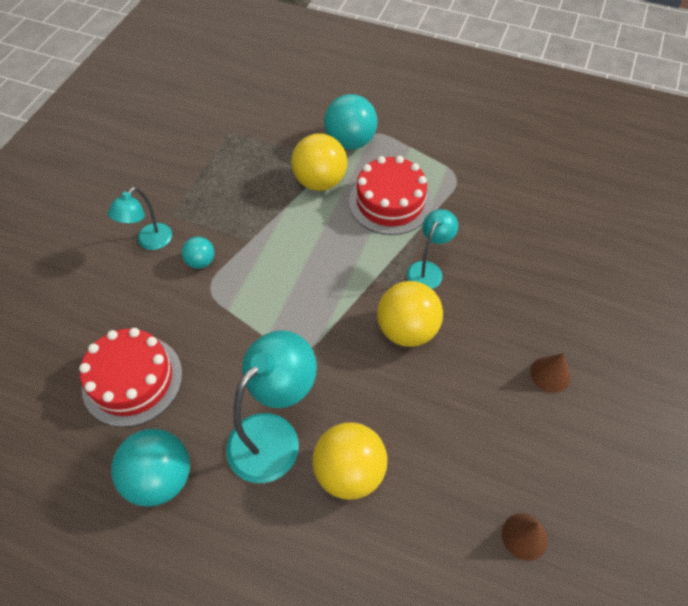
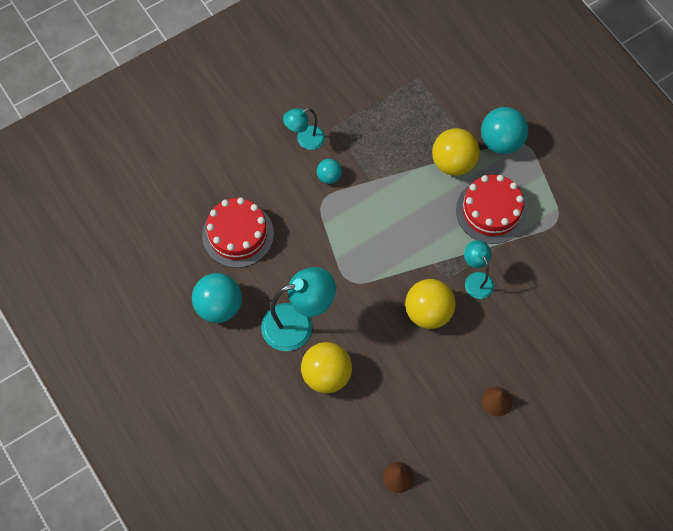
camera: 35 degrees right, 10 degrees up
turquoise lamp [407,209,458,289] -> turquoise lamp turned 90 degrees counterclockwise [464,240,494,299]

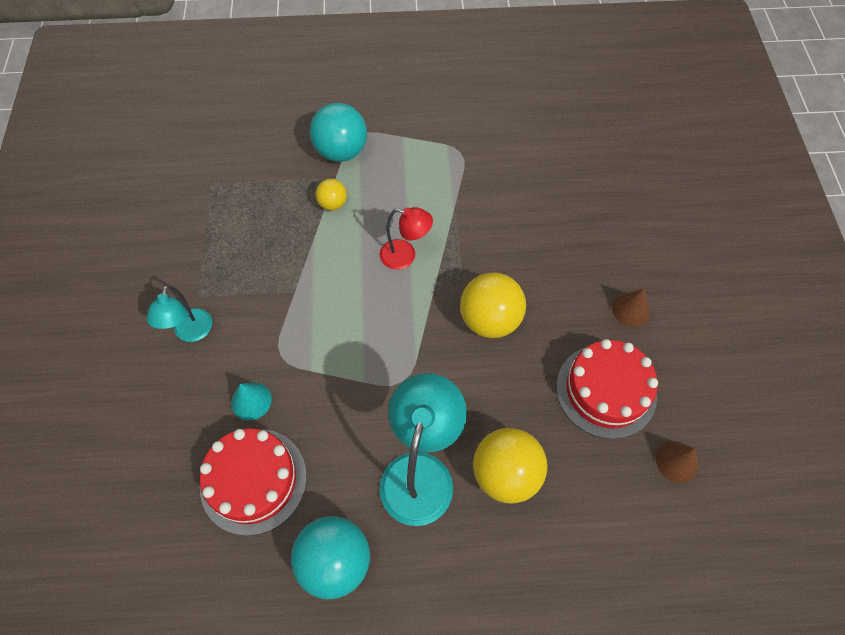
camera: 60 degrees left, 5 degrees down
turquoise ball [317,159,342,184] -> none
yellow ball [432,128,480,176] -> yellow ball [316,179,347,211], size x0.53
red cake [456,175,527,244] -> red cake moved to [557,339,658,439]
turquoise lamp [464,240,494,299] -> none
none -> turquoise cone [231,382,272,420]
none -> red lamp [380,207,433,270]

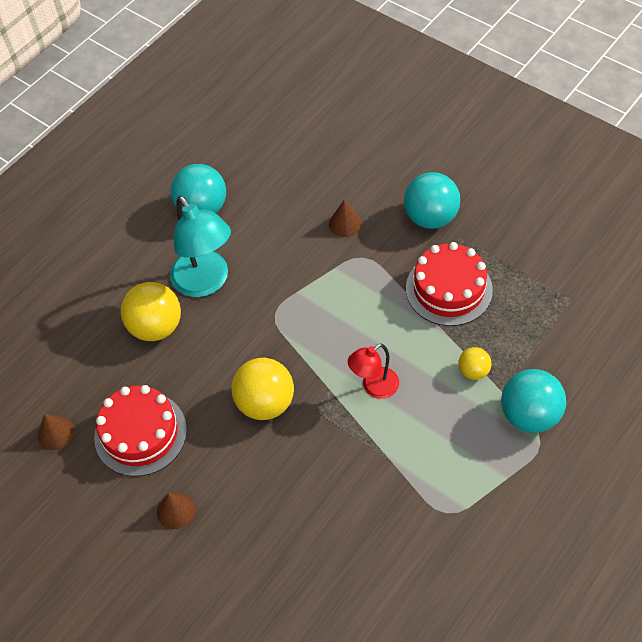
camera: 135 degrees right, 5 degrees down
turquoise lamp [147,285,212,342] -> turquoise ball [404,172,460,229]
red cake [200,428,307,536] -> red cake moved to [406,242,493,326]
turquoise cone [231,382,272,420] -> brown cone [329,200,362,237]

